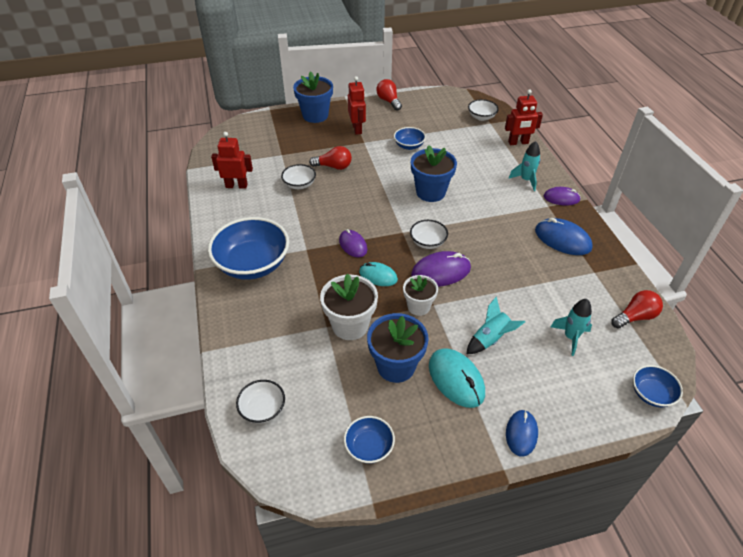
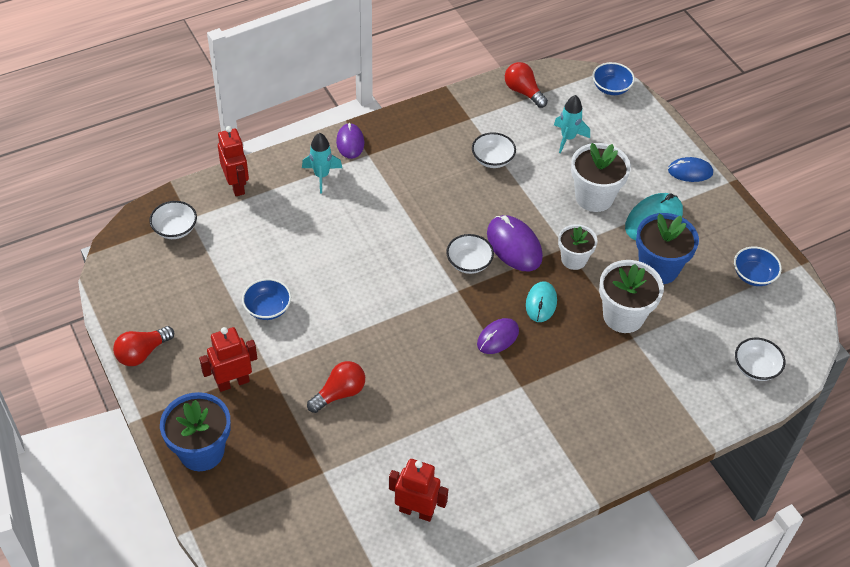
camera: 105 degrees left, 5 degrees up
blue bowl [208,217,289,280] -> none
red robot [211,132,253,189] -> red robot turned 120 degrees clockwise [389,459,448,522]
white bowl [281,164,316,189] -> white bowl moved to [472,132,516,168]
red light bulb [309,146,352,170] -> red light bulb turned 60 degrees clockwise [307,361,365,413]
blue flower pot [411,145,457,202] -> none
turquoise rocket [467,296,525,354] -> white flower pot [571,143,631,212]
blue mouse [535,218,593,255] -> none

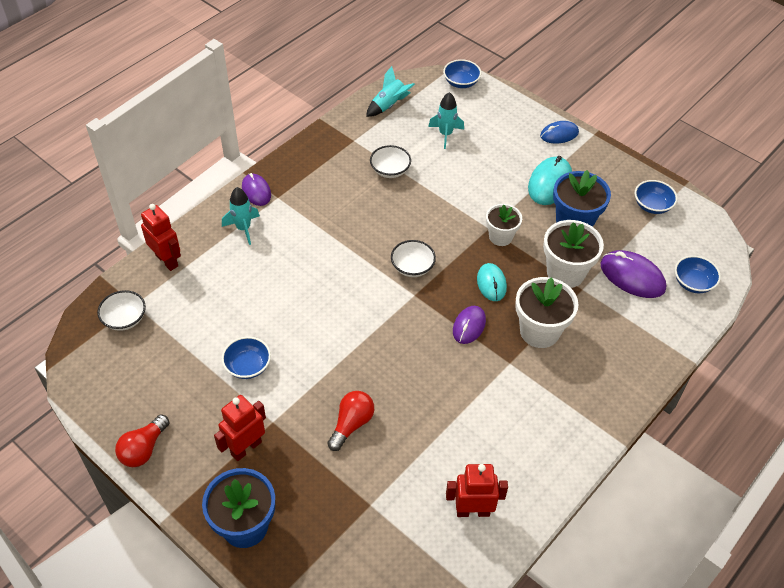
camera: 20 degrees left, 0 degrees up
purple mouse [487,215,543,271] -> purple mouse moved to [600,250,666,298]
red light bulb [505,62,548,108] -> turquoise rocket [366,66,415,117]
white flower pot [571,143,631,212] -> white flower pot moved to [515,277,579,348]
white bowl [735,338,785,381] -> blue bowl [675,256,721,293]

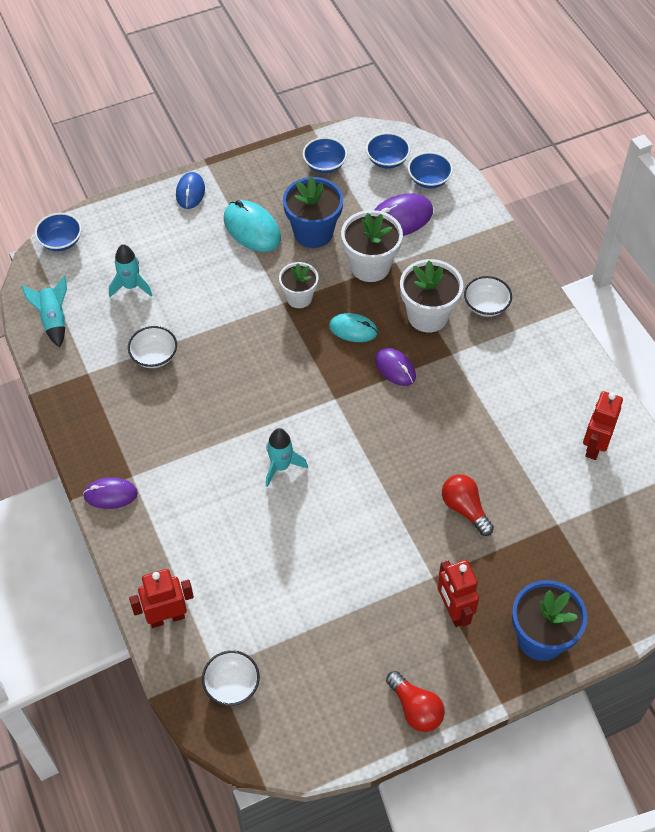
camera: 65 degrees left, 5 degrees up
turquoise rocket [222,187,260,245] -> turquoise rocket moved to [266,428,308,487]
blue bowl [222,337,271,379] -> blue bowl moved to [366,133,410,169]
white bowl [391,240,436,277] -> white bowl moved to [464,276,512,317]

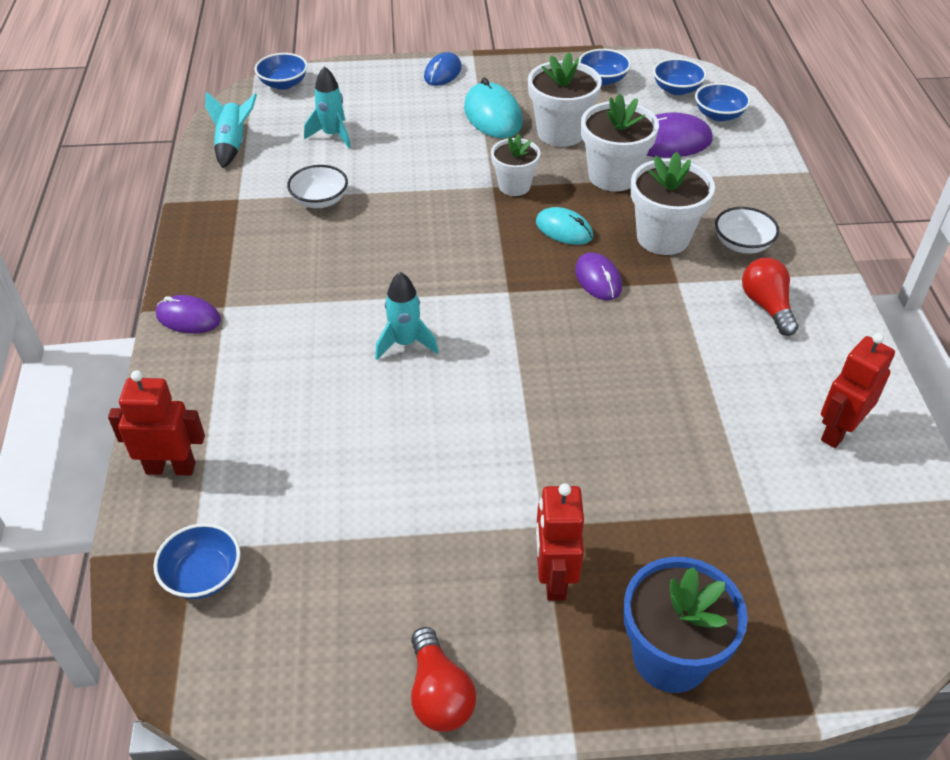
camera: 20 degrees right, 10 degrees down
white bowl [202,650,260,706] -> blue bowl [153,523,241,599]
blue flower pot [283,177,343,248] -> white flower pot [528,52,602,147]
red light bulb [442,474,494,536] -> red light bulb moved to [742,258,798,336]

